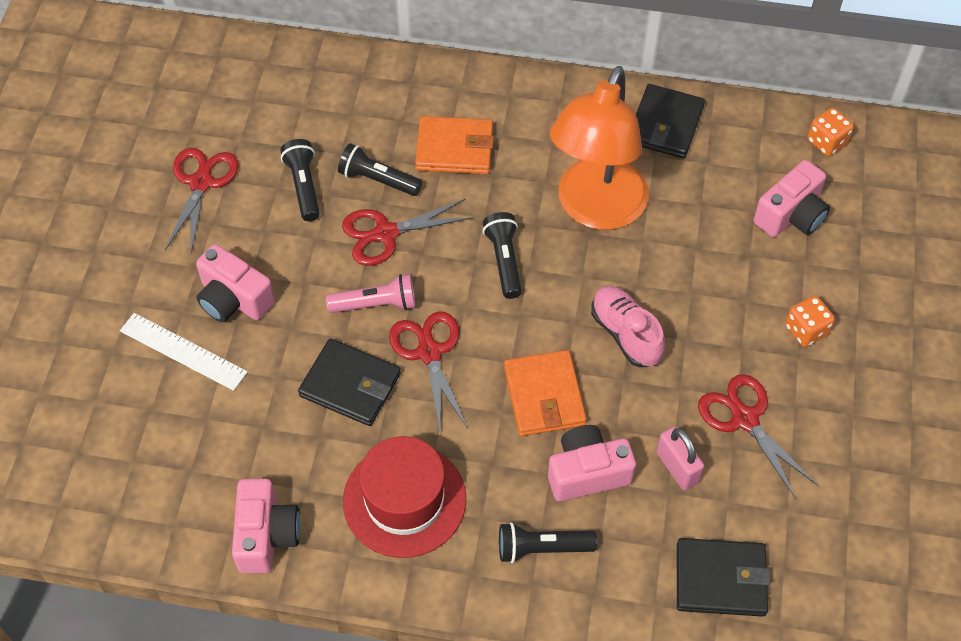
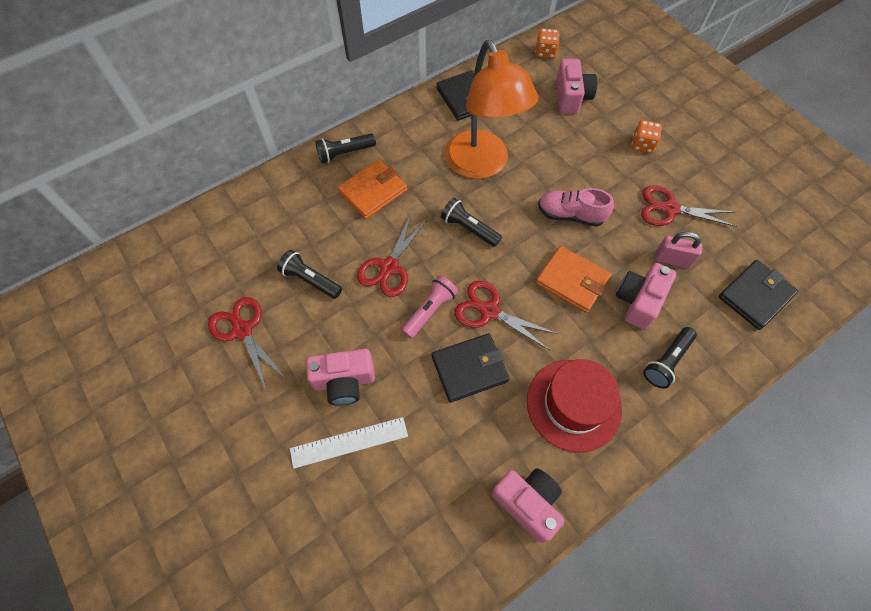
camera: 45 degrees left, 5 degrees up
black flashlight [338,143,422,196] -> black flashlight moved to [315,133,376,164]

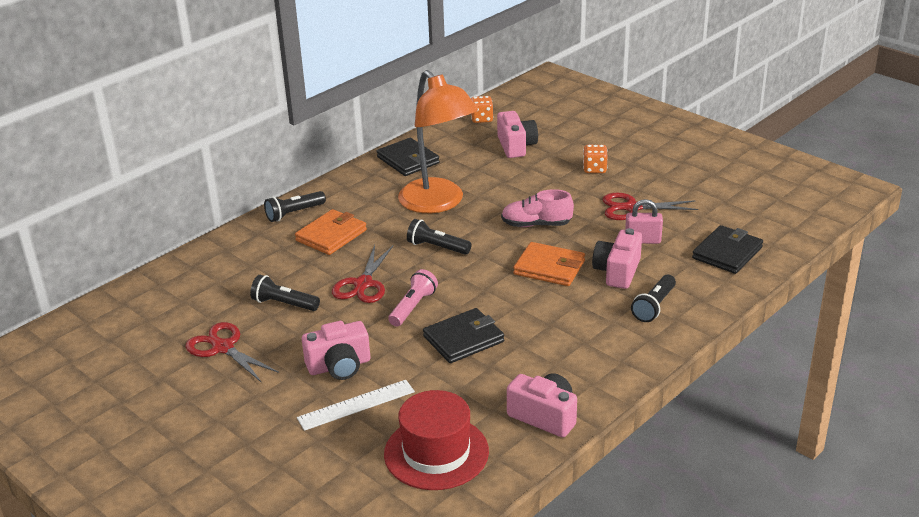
camera: 10 degrees left, 30 degrees down
red scissors [454,281,558,350] -> none
red hat [527,359,622,453] -> red hat moved to [384,390,489,490]

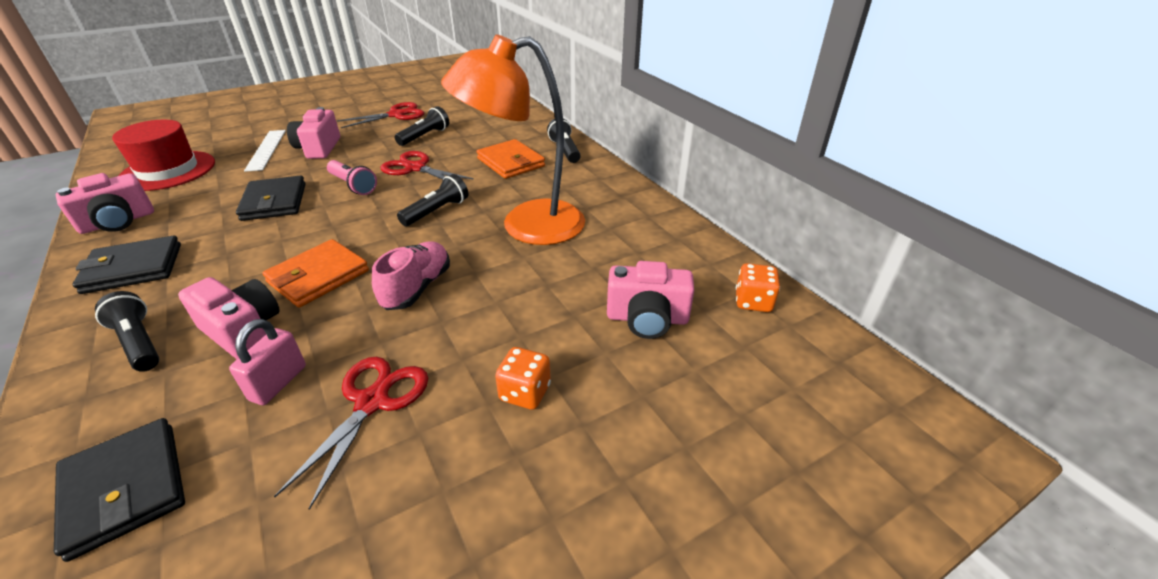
camera: 105 degrees right, 5 degrees up
black wallet [377,138,440,176] -> black wallet moved to [72,236,181,294]

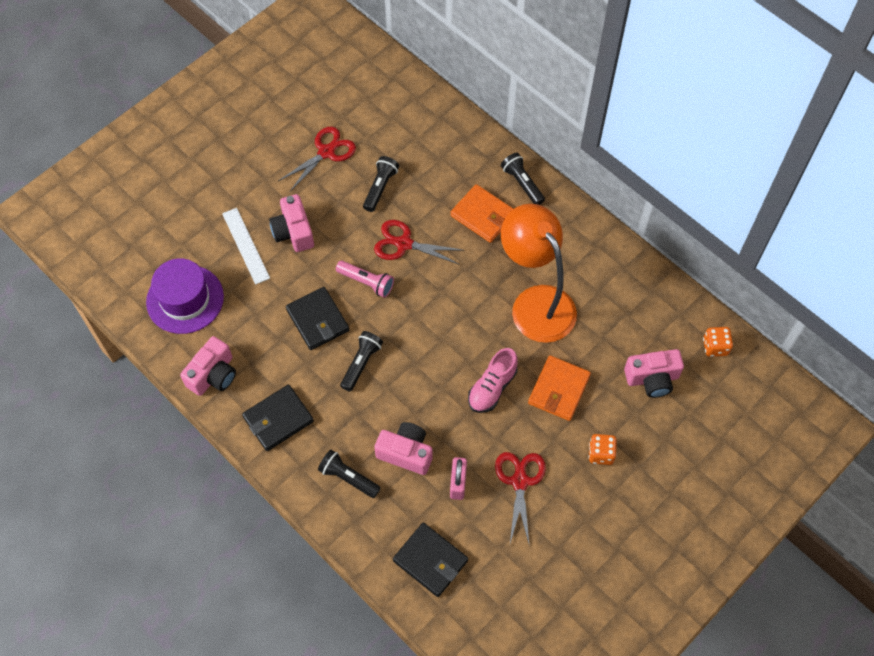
camera: 15 degrees left, 25 degrees up
red hat [112,120,215,191] -> purple hat [146,259,224,334]
orange wallet [262,239,369,308] -> orange wallet moved to [528,355,591,421]
pink shoe [372,241,450,310] -> pink shoe turned 150 degrees counterclockwise [468,348,518,413]
black flashlight [397,174,468,226] -> black flashlight moved to [340,331,383,392]
orange lamp [441,34,585,245] -> orange lamp turned 90 degrees clockwise [501,204,577,343]

